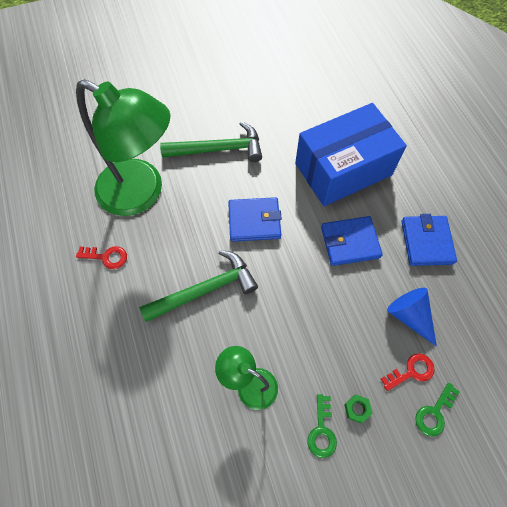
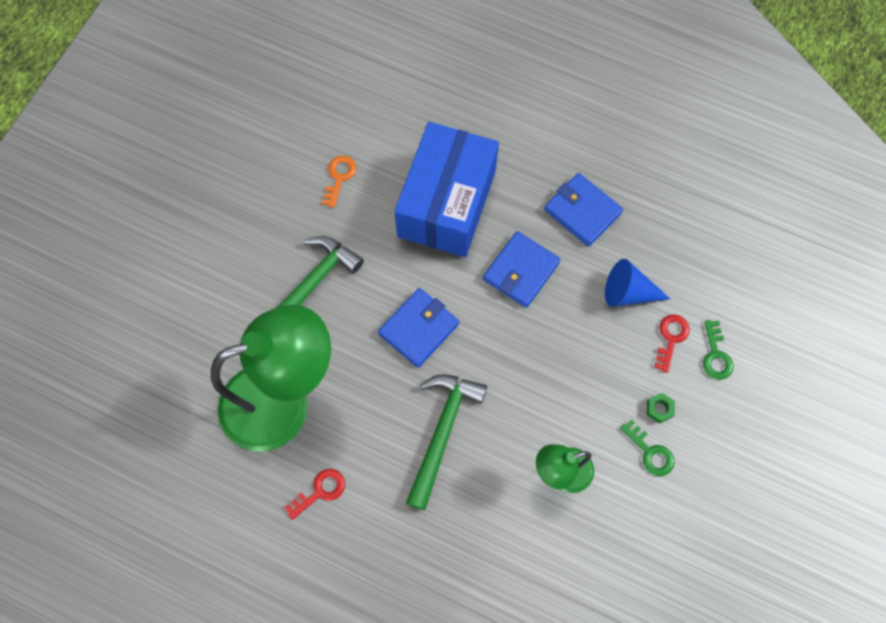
camera: 45 degrees left, 5 degrees up
none -> orange key [322,156,357,208]

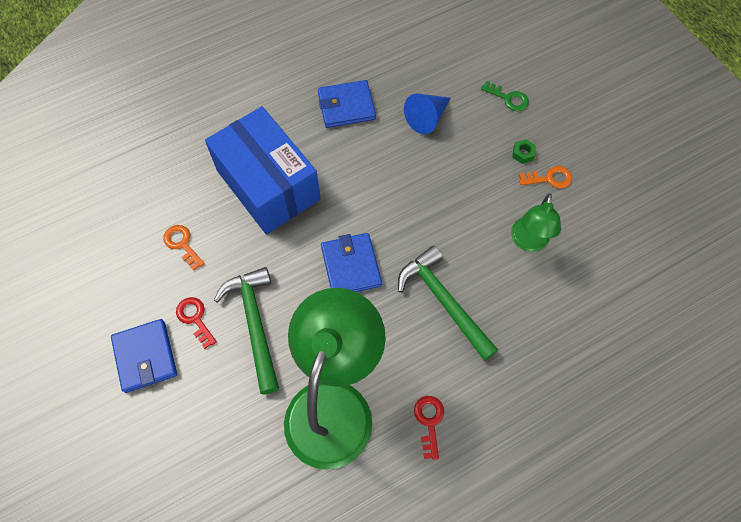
camera: 55 degrees left, 5 degrees down
blue wallet [483,231,560,308] -> blue wallet moved to [111,319,177,393]
green key [620,419,674,476] -> orange key [519,166,572,188]
red key [654,314,690,373] -> red key moved to [176,297,217,349]

